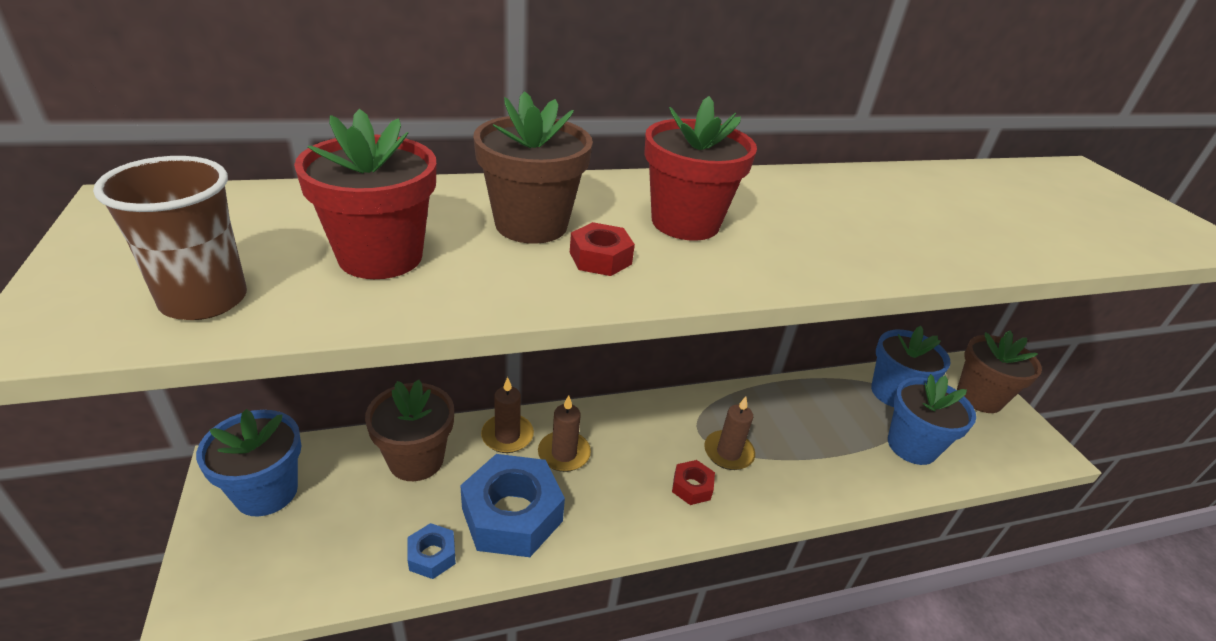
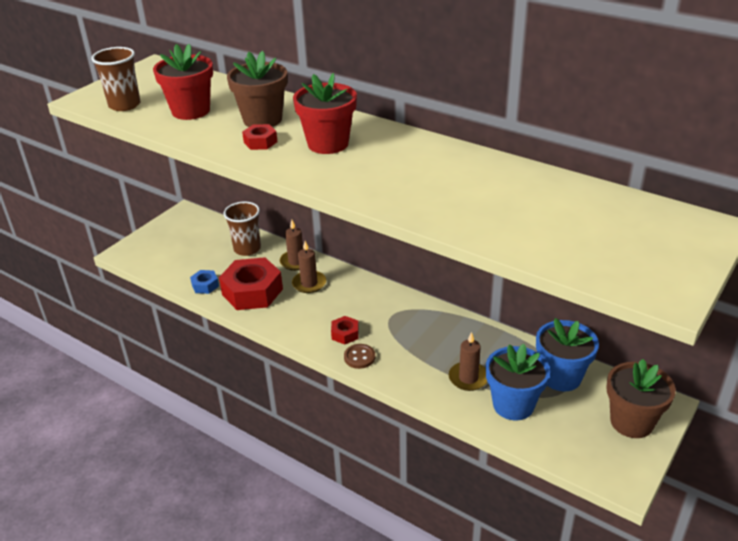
camera: 55 degrees right, 0 degrees up
blue flower pot [196,409,301,516] -> none
brown flower pot [365,380,454,481] -> brown cup [223,201,261,256]
blue nut [460,454,565,557] -> red nut [219,257,283,310]
brown candle [704,397,755,470] -> brown candle moved to [449,332,487,391]
none -> brown button [344,344,375,369]

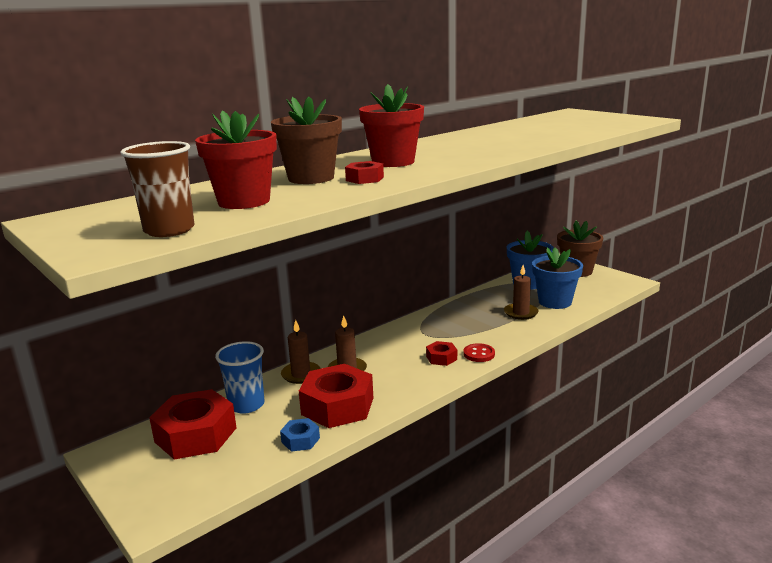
camera: 75 degrees left, 15 degrees down
brown cup [223,201,261,256] -> blue cup [215,341,265,414]
brown button [344,344,375,369] -> red button [464,343,495,362]
none -> red nut [149,389,237,459]

